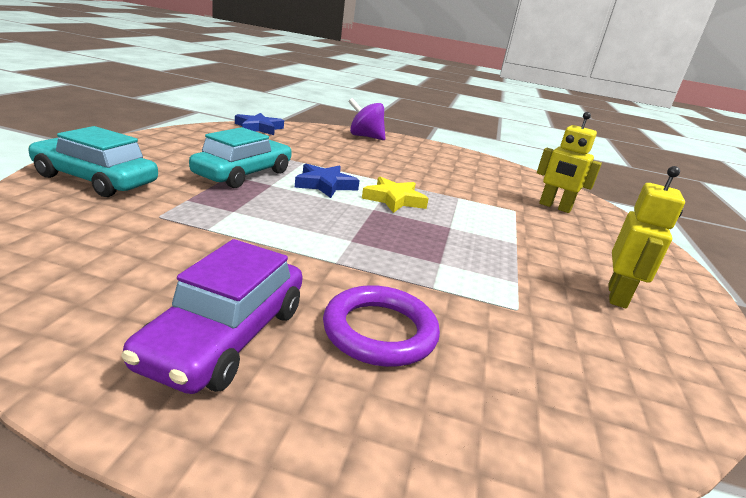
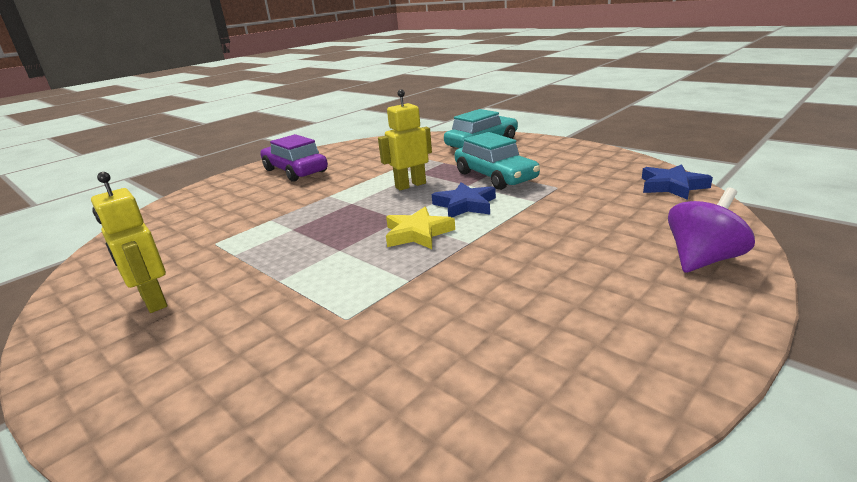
camera: 125 degrees right, 0 degrees up
purple ring [323,285,440,367] -> none
yellow robot [537,112,602,213] -> yellow robot moved to [378,89,432,190]

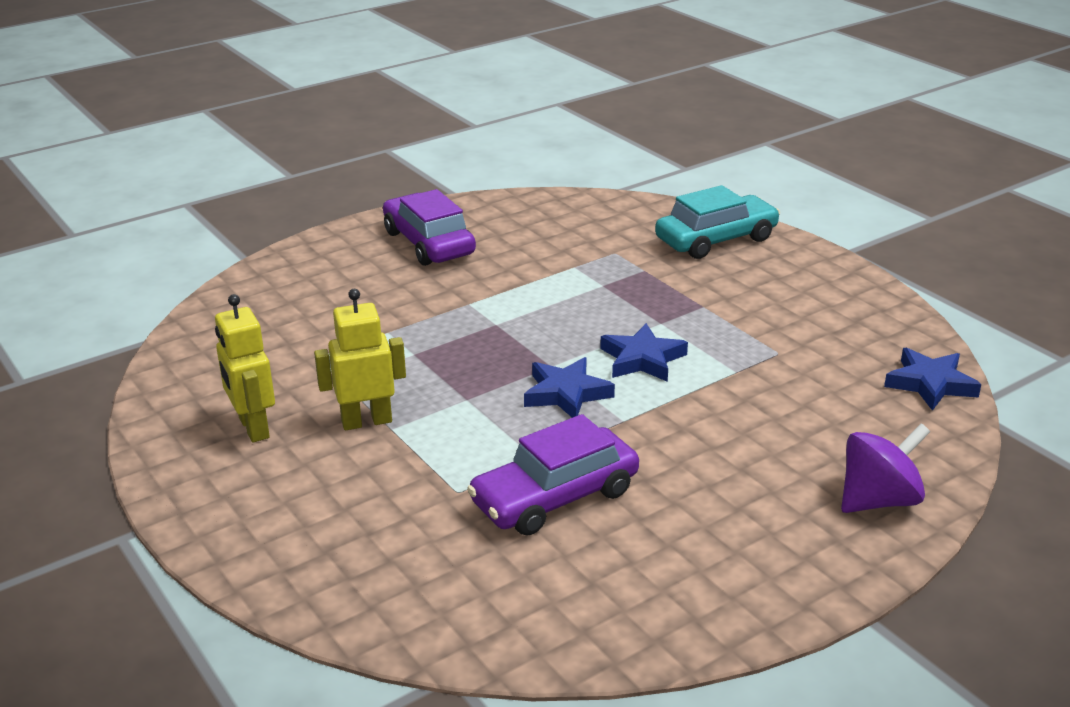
camera: 10 degrees right, 5 degrees up
yellow robot [378,89,432,190] -> yellow robot moved to [314,289,406,430]
yellow star [386,207,455,249] -> blue star [524,357,615,418]
turquoise car [455,132,540,190] -> none
none -> purple car [467,414,639,536]

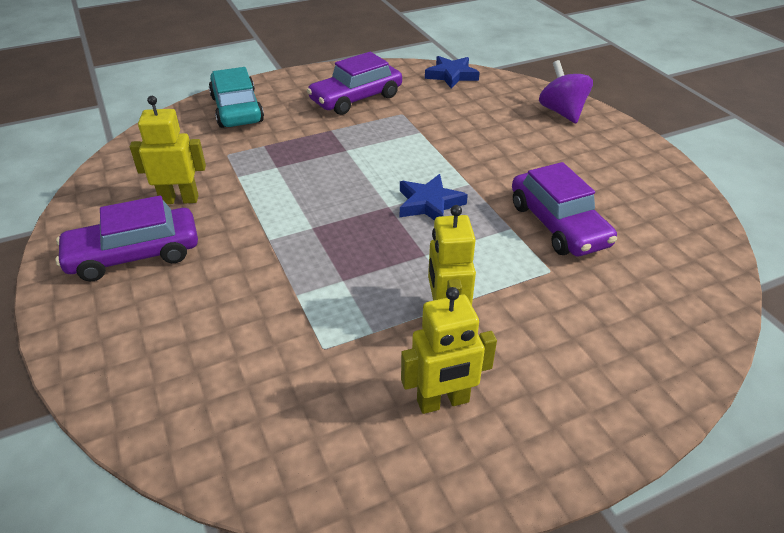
camera: 80 degrees left, 10 degrees up
blue star [600,323,688,382] -> none
none -> yellow robot [130,96,206,204]
none -> purple car [307,52,402,115]

